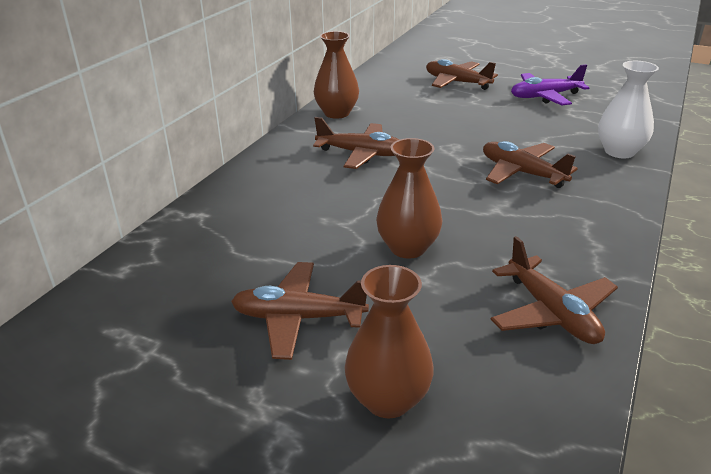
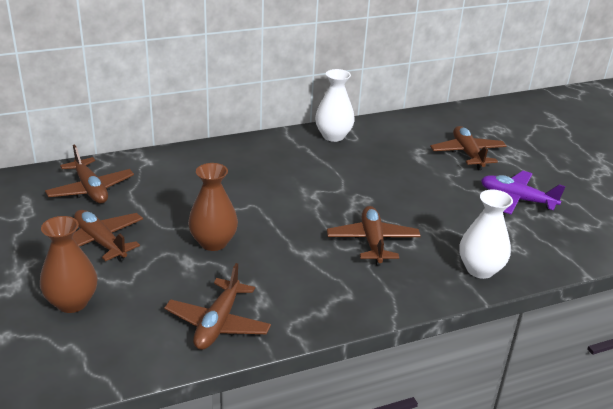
camera: 40 degrees right, 0 degrees up
brown plane [313,117,400,169] -> brown plane moved to [45,144,134,203]
brown vase [314,31,359,119] -> white vase [315,69,355,142]

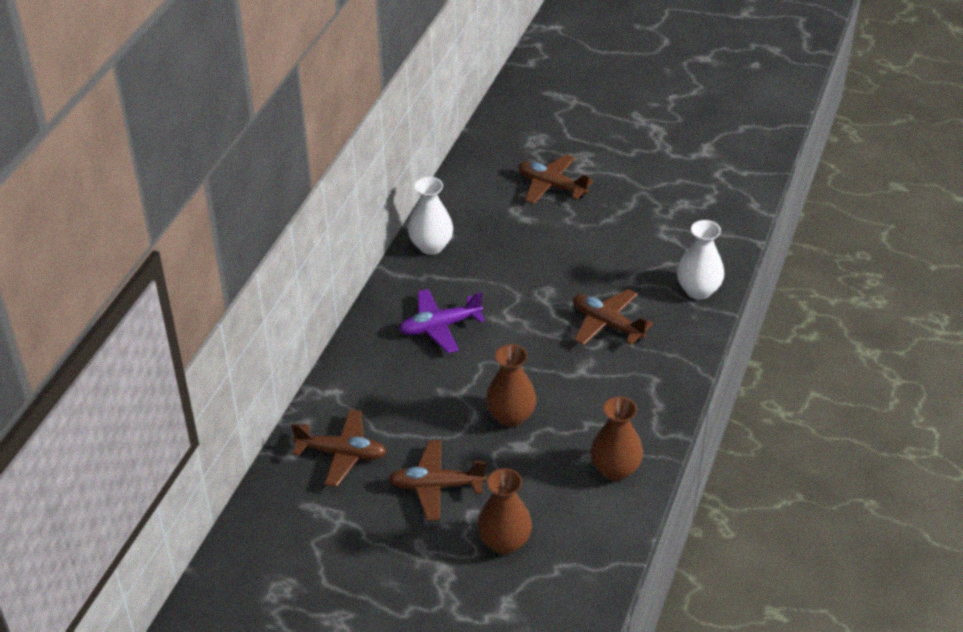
camera: 45 degrees left, 10 degrees up
brown plane [164,263,271,350] -> brown vase [590,397,643,481]
purple plane [481,171,566,214] -> purple plane moved to [399,289,485,353]

